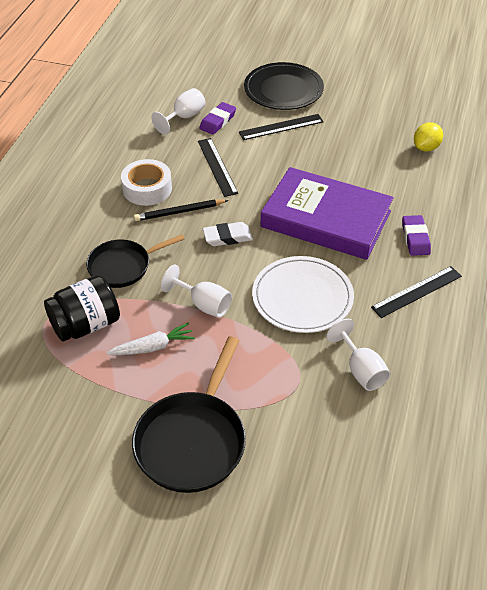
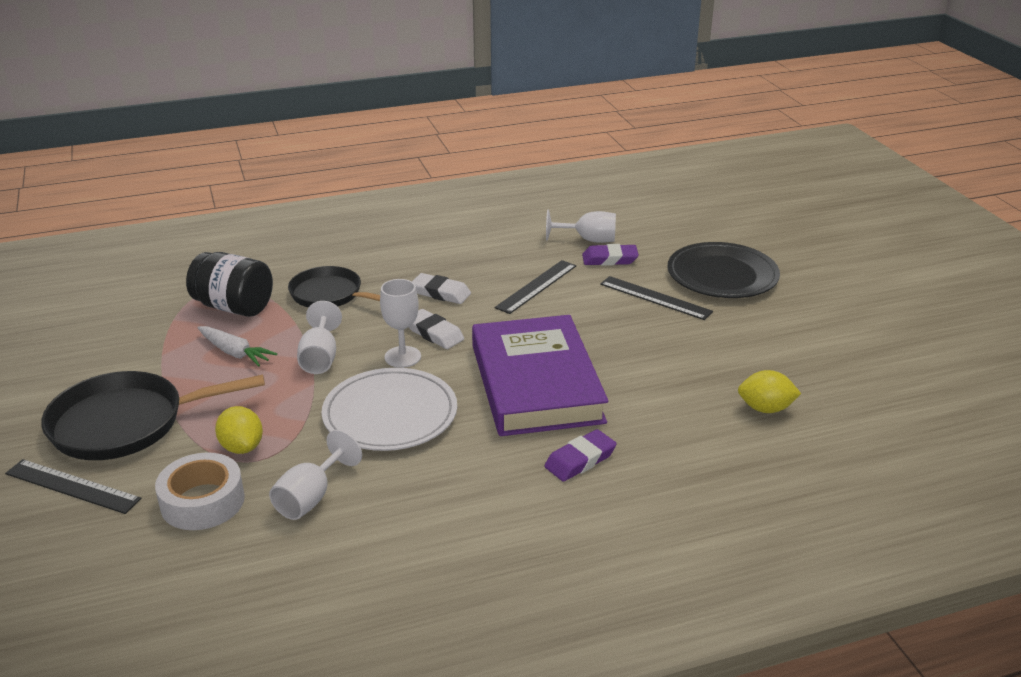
camera: 55 degrees right, 15 degrees down
white tape [121,159,172,206] -> white tape moved to [155,452,245,530]
black pencil [134,199,229,221] -> white eraser [412,273,471,304]
black ruler [371,266,462,318] -> black ruler moved to [5,459,141,514]
none -> yellow lemon [215,406,263,454]
none -> white goblet [380,279,421,368]

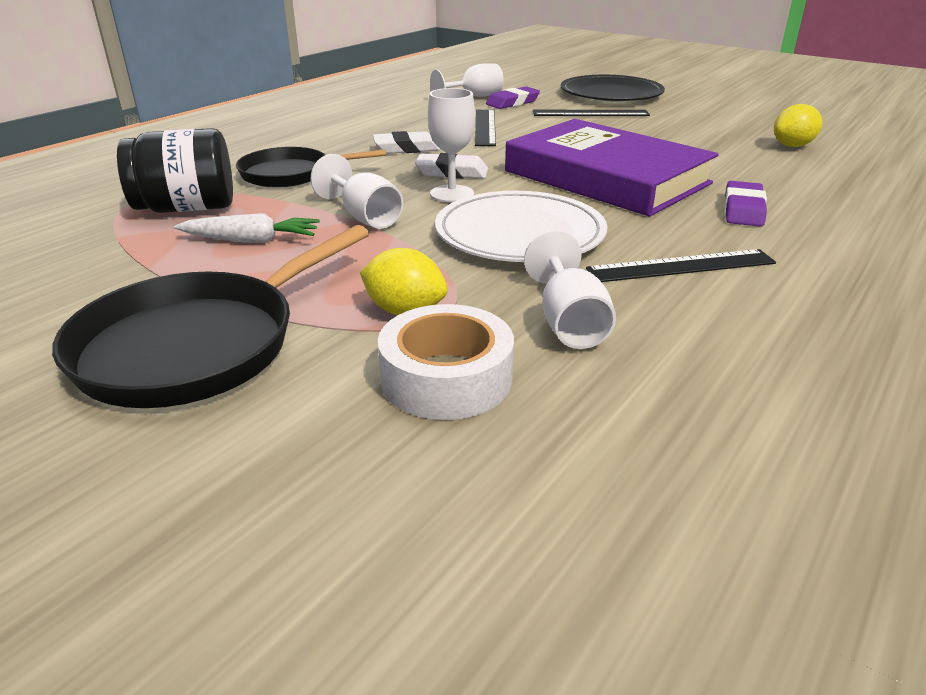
camera: 35 degrees left, 0 degrees up
black ruler [5,459,141,514] -> black ruler moved to [586,249,776,282]

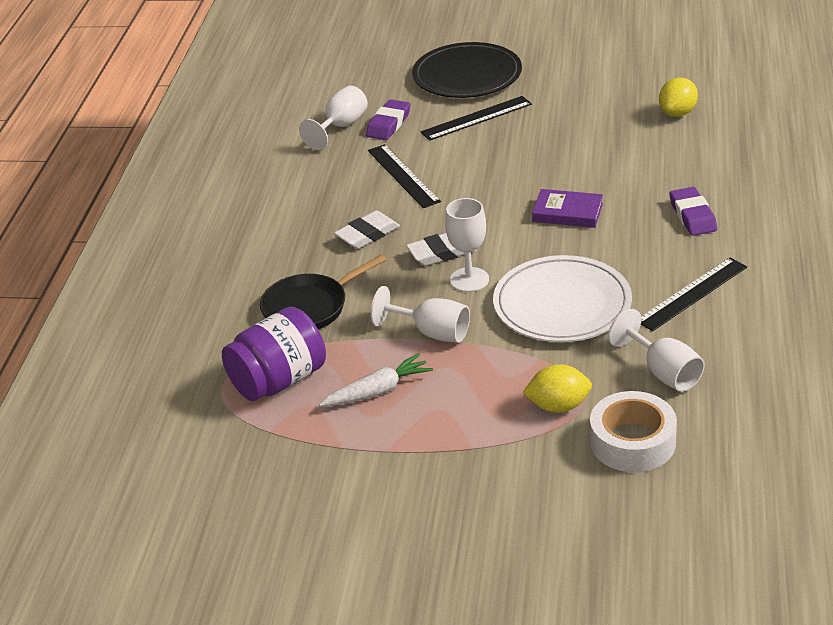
camera: 25 degrees left, 5 degrees up
black pan [52,225,369,408] -> none
black jar [117,128,233,213] -> purple jar [222,307,326,401]
purple book [505,119,719,216] -> purple book [532,189,603,228], size x0.42

